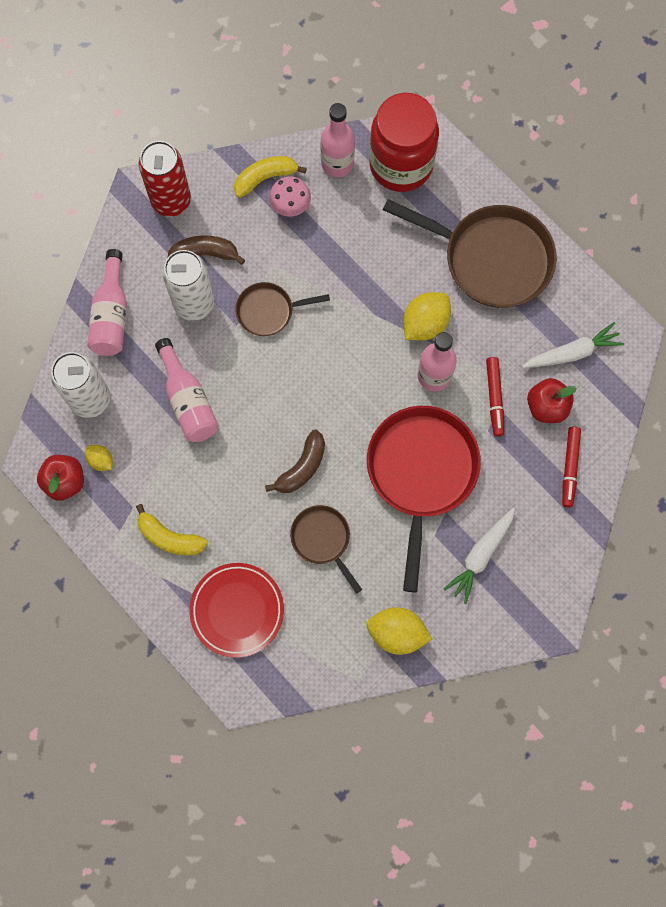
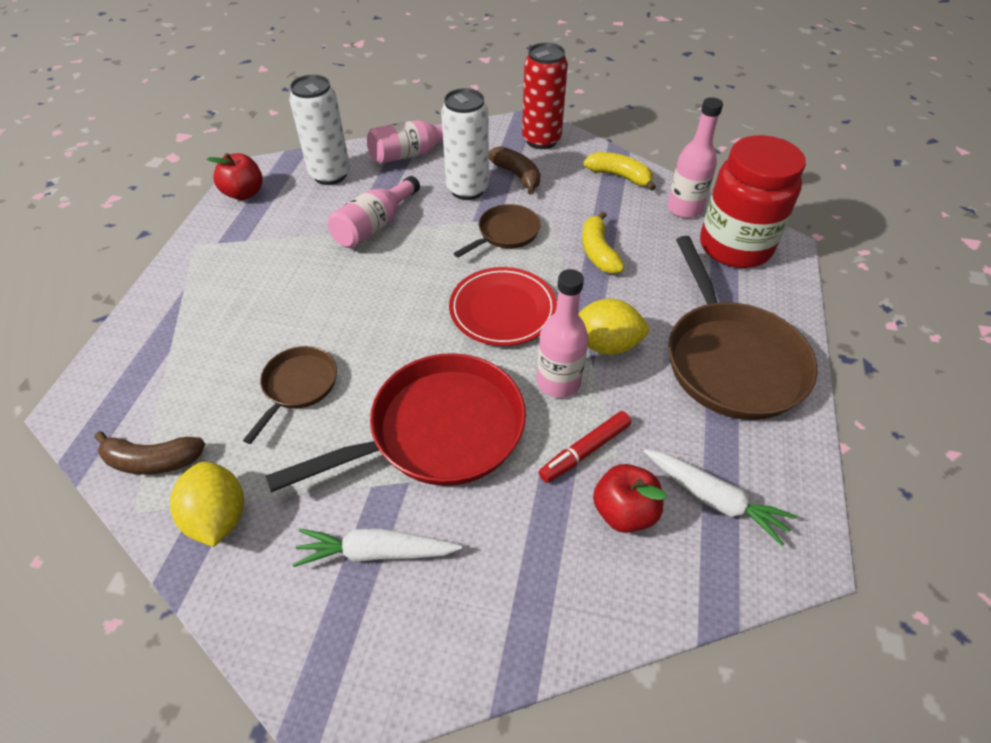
camera: 55 degrees right, 25 degrees down
yellow lemon [86,445,113,471] -> none
yellow banana [136,504,208,556] -> yellow banana moved to [582,211,625,274]
red plate [189,563,284,658] -> red plate moved to [449,267,557,346]
brown pan [235,282,330,336] -> brown pan turned 90 degrees clockwise [454,204,541,258]
brown banana [265,430,325,493] -> brown banana moved to [94,431,205,475]
pink mushroom [269,176,311,217] -> none
red marker [562,427,581,508] -> none

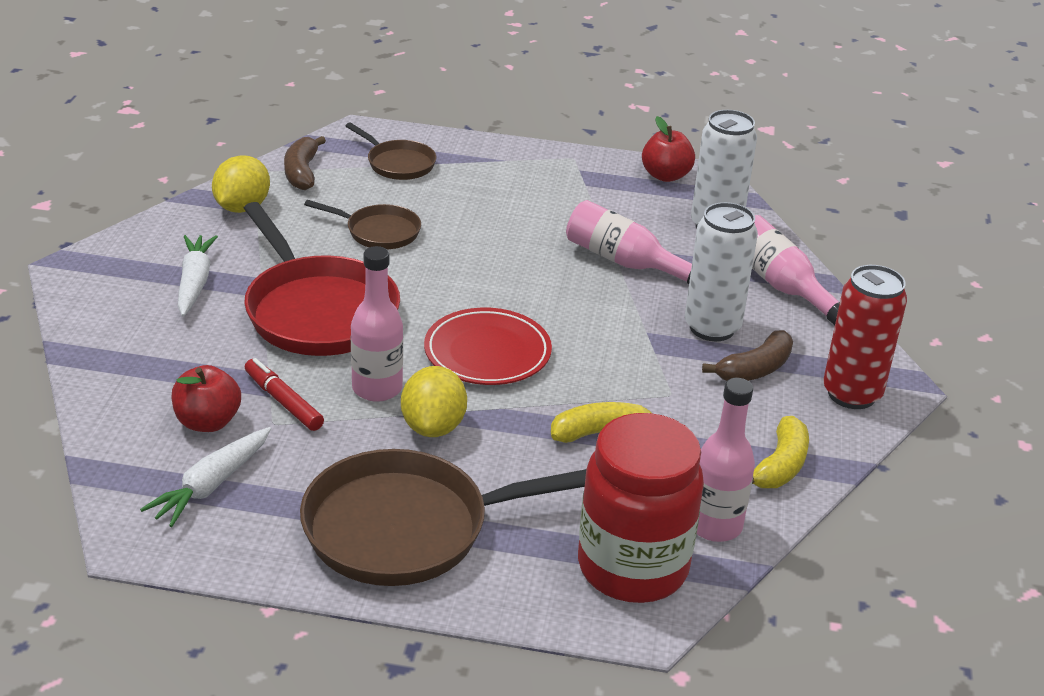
camera: 85 degrees right, 15 degrees down
yellow lemon [170,462,244,547] -> yellow lemon turned 45 degrees counterclockwise [212,155,270,213]
brown pan [454,204,541,258] -> brown pan moved to [346,122,436,180]

